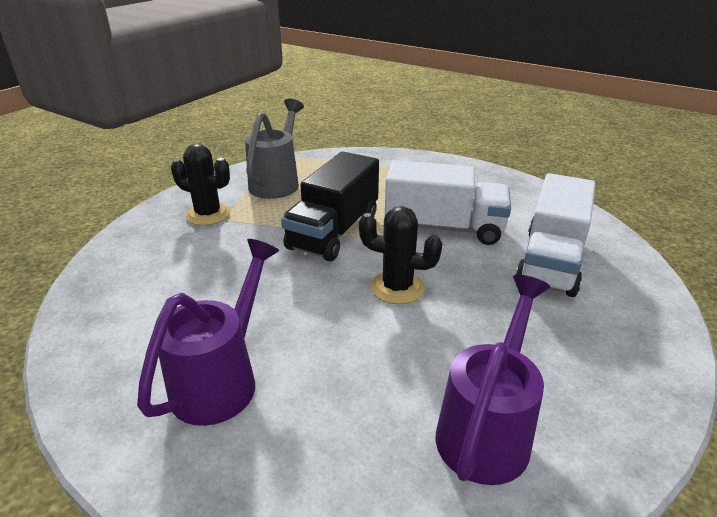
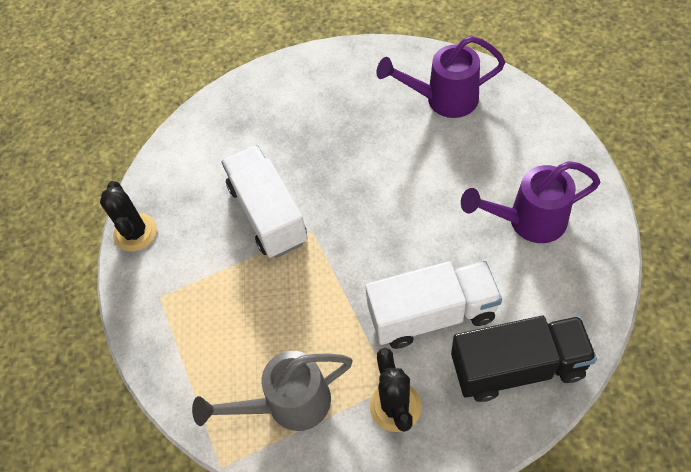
camera: 120 degrees left, 25 degrees up
black truck [281,151,379,261] -> black truck moved to [451,316,597,402]
black cactus [359,206,442,304] -> black cactus moved to [100,181,157,251]
white truck [515,173,595,297] -> white truck moved to [365,261,502,349]

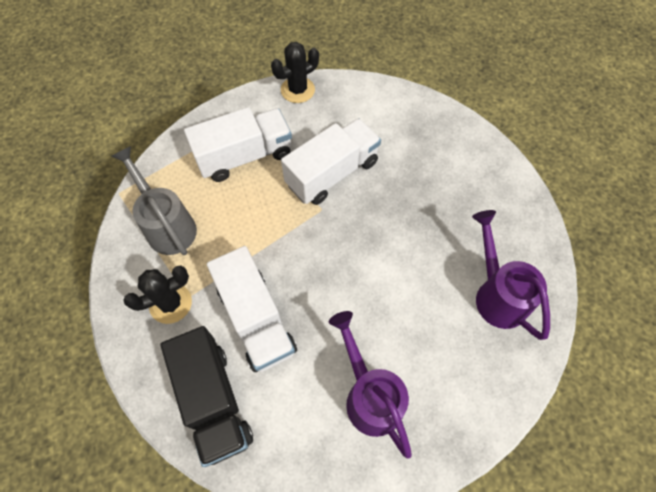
camera: 70 degrees right, 5 degrees up
none -> white truck [184,107,292,182]

